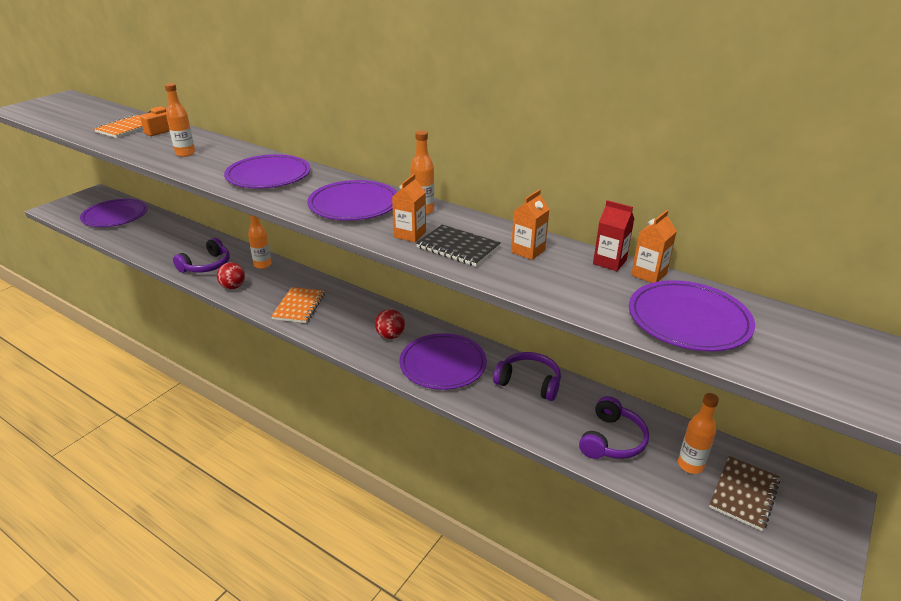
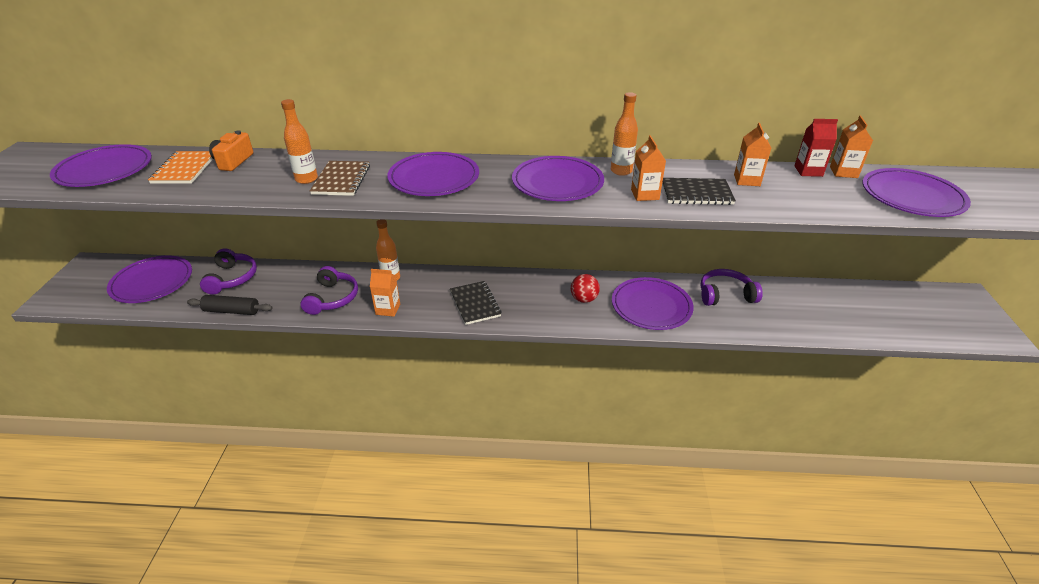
camera: 30 degrees left, 5 degrees up
red ball [217,262,245,289] -> orange carton [370,269,400,317]
orange notebook [271,287,325,323] -> black notebook [450,281,502,325]
purple headphones [579,396,649,459] -> purple headphones moved to [200,248,257,295]
orange bottle [678,393,719,474] -> none
brown notebook [709,456,780,531] -> brown notebook moved to [310,161,370,196]
none -> purple plate [50,144,152,187]
none -> black rolling pin [187,295,272,315]

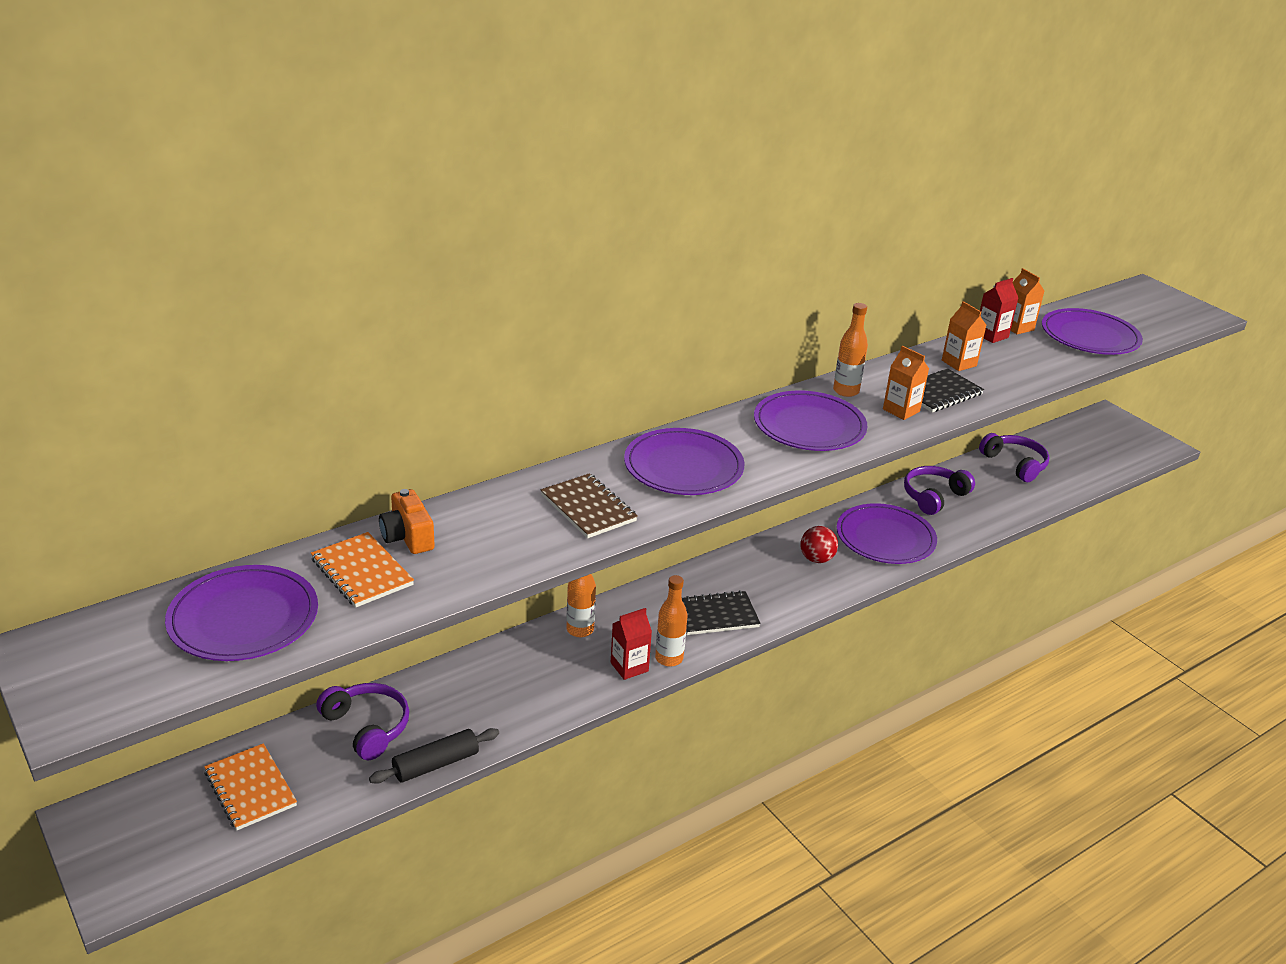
camera: 40 degrees left, 5 degrees down
purple plate [107,256,192,303] -> orange notebook [204,743,297,830]
orange bottle [281,99,318,184] -> orange bottle moved to [655,575,688,667]
purple headphones [300,266,358,315] -> purple headphones moved to [979,433,1050,482]
orange carton [370,269,400,317] -> red carton [611,608,652,680]
black notebook [450,281,502,325] -> black notebook turned 45 degrees counterclockwise [682,590,761,635]

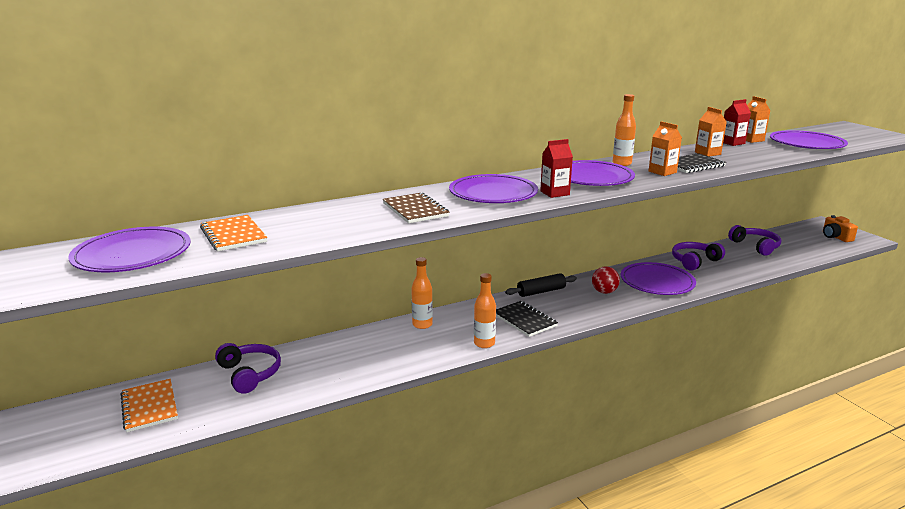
camera: 10 degrees right, 10 degrees down
black rolling pin [369,728,499,784] -> black rolling pin moved to [505,273,577,297]
orange camera [379,489,435,554] -> orange camera moved to [823,215,858,242]
red carton [611,608,652,680] -> red carton moved to [540,139,573,198]
black notebook [682,590,761,635] -> black notebook turned 60 degrees clockwise [496,301,558,337]

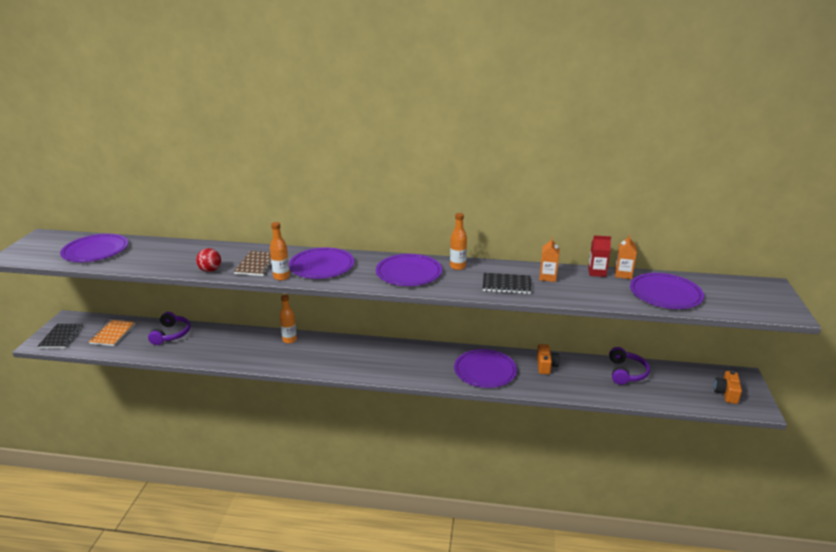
camera: 35 degrees right, 5 degrees up
orange notebook [200,215,267,252] -> none
orange bottle [474,273,496,348] -> orange bottle moved to [270,222,290,281]
black notebook [496,301,558,337] -> black notebook moved to [37,324,83,348]
black rolling pin [505,273,577,297] -> none
red carton [540,139,573,198] -> none
red ball [592,266,620,294] -> red ball moved to [196,248,221,272]
orange carton [649,121,682,176] -> none
purple headphones [672,242,725,271] -> orange camera [537,344,560,374]

